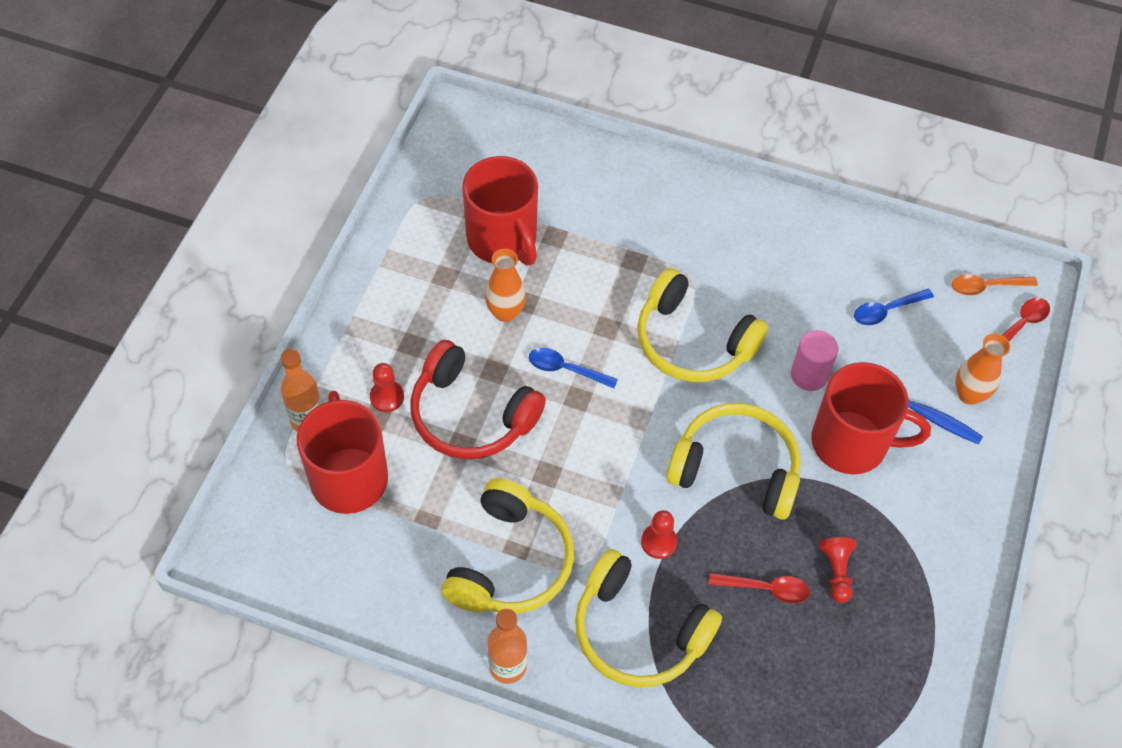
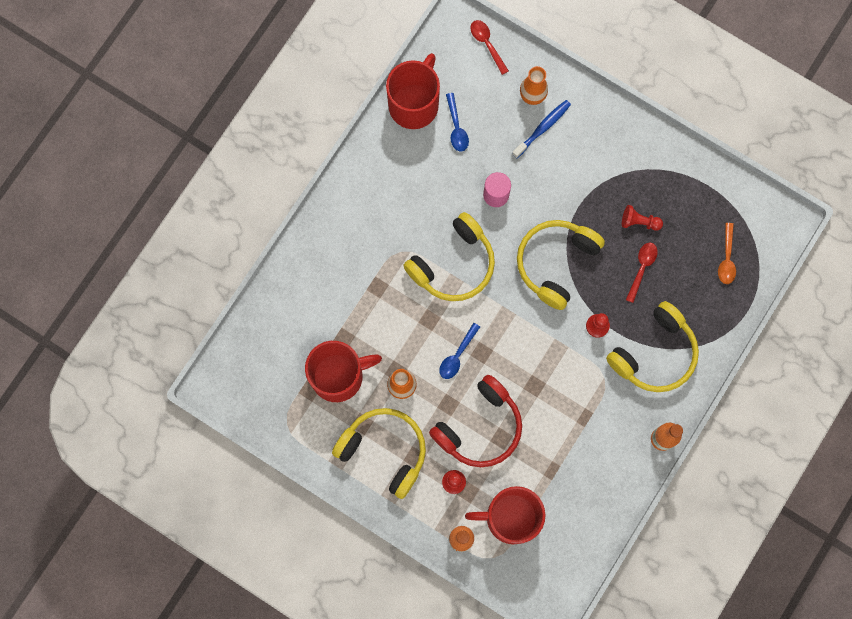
camera: 75 degrees left, 20 degrees up
yellow headphones [441,478,574,613] -> yellow headphones moved to [332,408,426,499]
red mug [811,362,931,474] -> red mug moved to [386,53,440,129]
orange spoon [952,274,1038,295] -> orange spoon moved to [718,223,736,284]

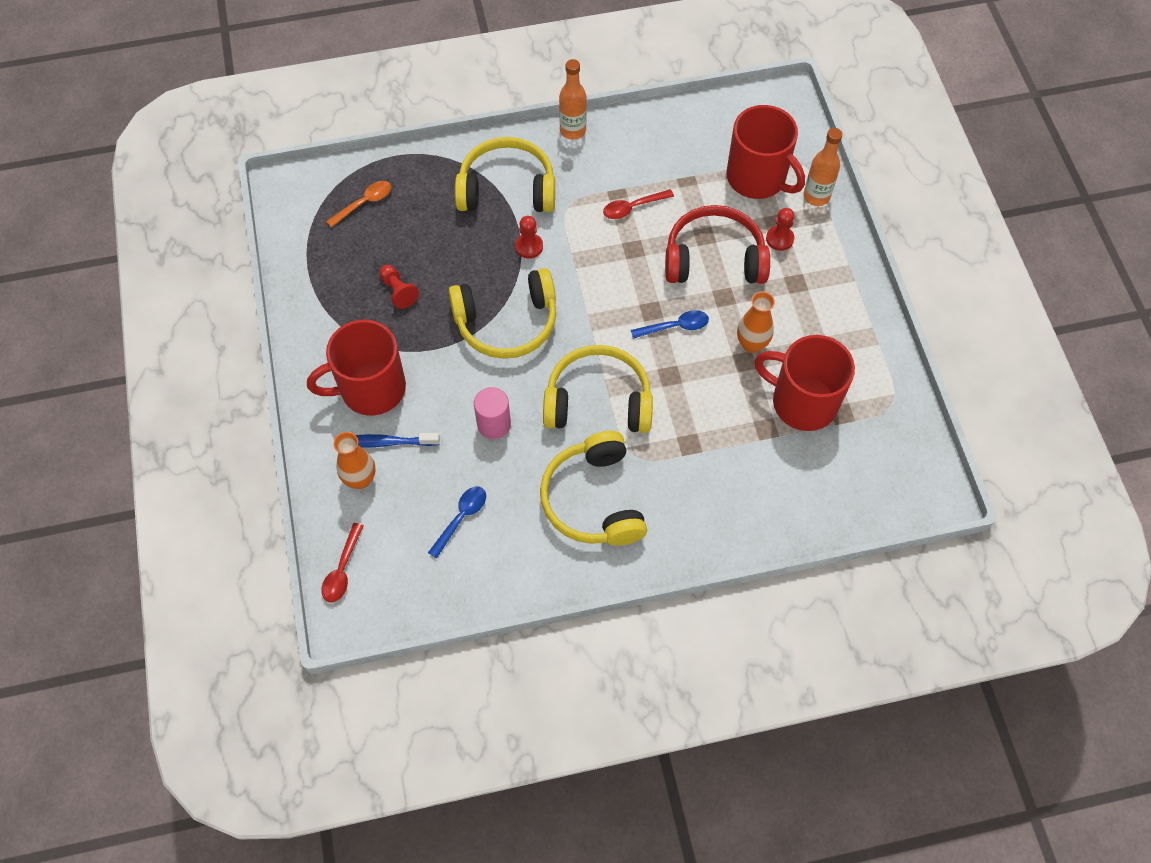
camera: 135 degrees left, 15 degrees down
yellow headphones [332,408,426,499] -> yellow headphones moved to [540,431,647,546]
red mug [386,53,440,129] -> red mug moved to [307,320,406,415]
red spoon [626,242,657,303] -> red spoon moved to [603,189,674,219]

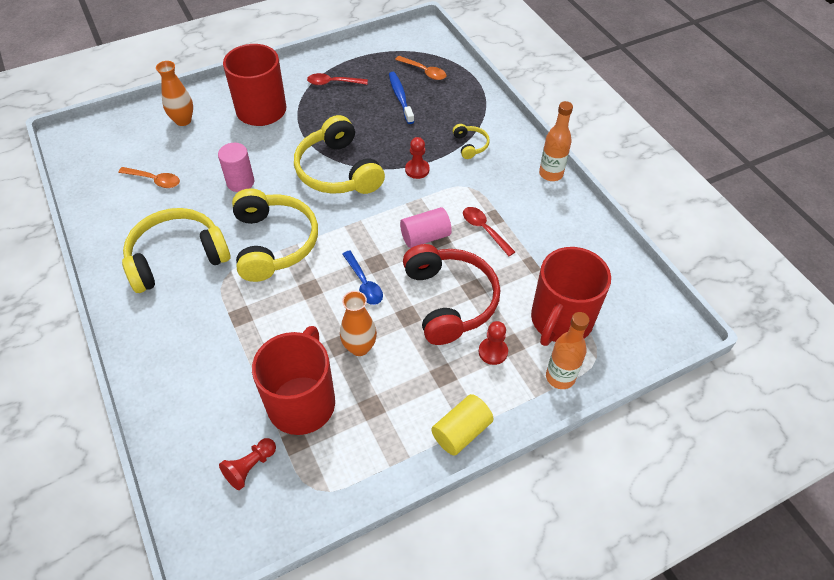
camera: 75 degrees right, 10 degrees down
red spoon [321,523,364,602] -> red spoon moved to [307,73,368,85]
blue toothbrush [356,433,440,448] -> blue toothbrush moved to [389,72,414,124]
red pawn [379,265,419,309] -> red pawn moved to [219,438,276,490]
blue spoon [428,487,486,559] -> orange spoon [118,167,180,188]
yellow headphones [455,137,555,212] -> yellow headphones [453,124,490,159], size x0.45
none -> pink cylinder [400,207,452,248]
none -> yellow cylinder [431,394,494,455]

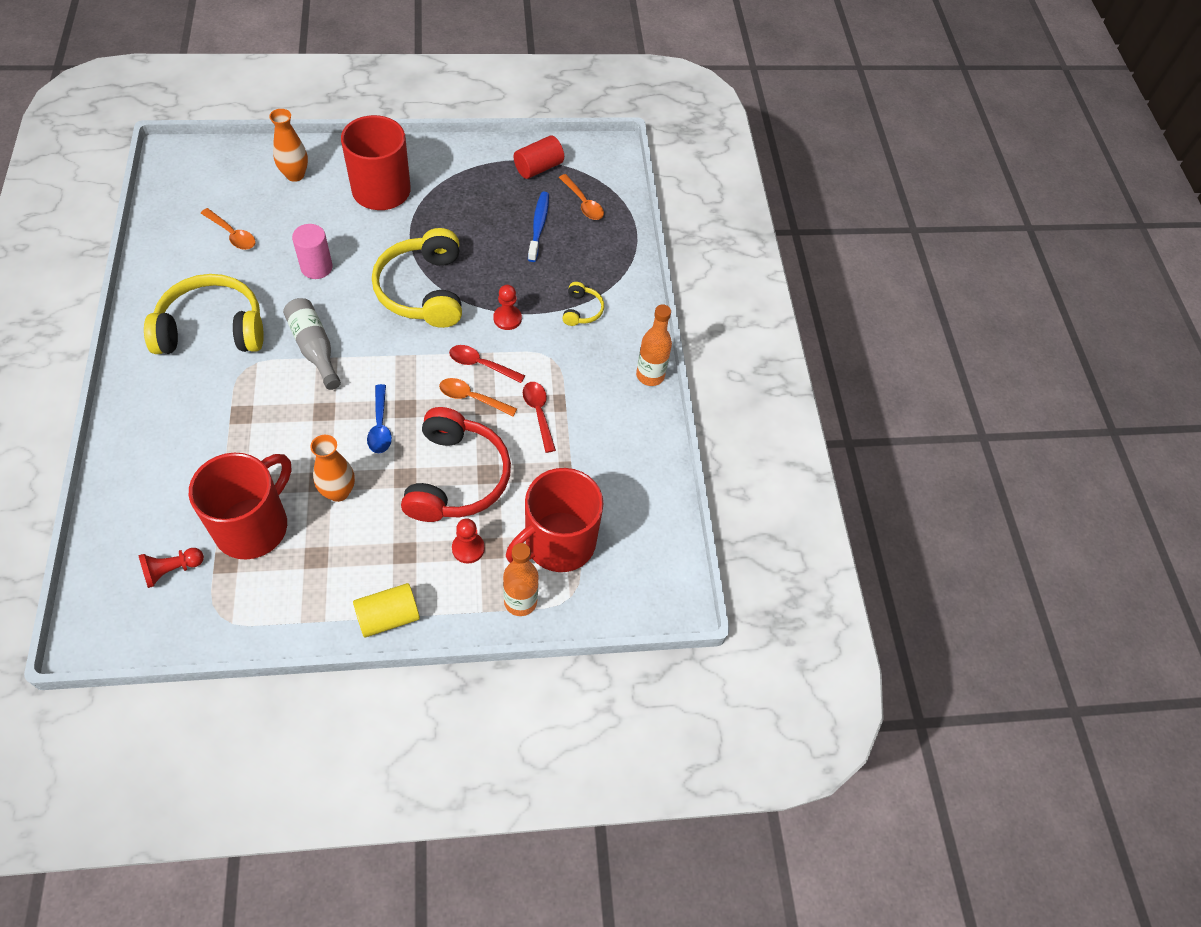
camera: 15 degrees right, 5 degrees up
yellow headphones [232,188,318,282] -> grey bottle [283,298,341,390]
red spoon [307,73,368,85] -> red spoon moved to [449,345,525,383]
pink cylinder [400,207,452,248] -> orange spoon [439,378,517,417]
none -> red cylinder [514,135,564,179]

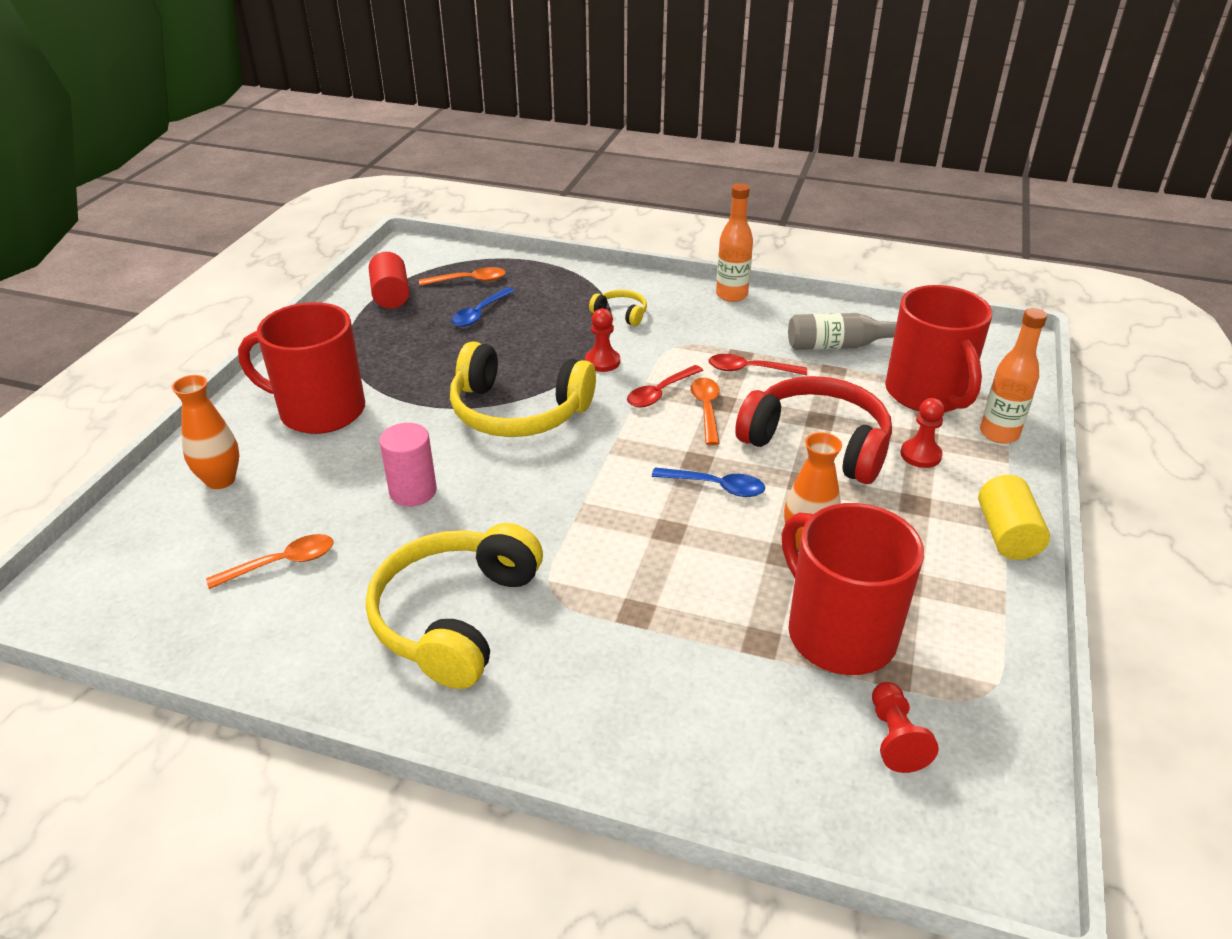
camera: 60 degrees left, 20 degrees down
grey bottle [283,298,341,390] -> grey bottle moved to [788,313,897,350]
orange spoon [439,378,517,417] -> orange spoon turned 135 degrees clockwise [690,378,720,445]
blue toothbrush [528,192,549,262] -> blue spoon [451,287,514,327]

